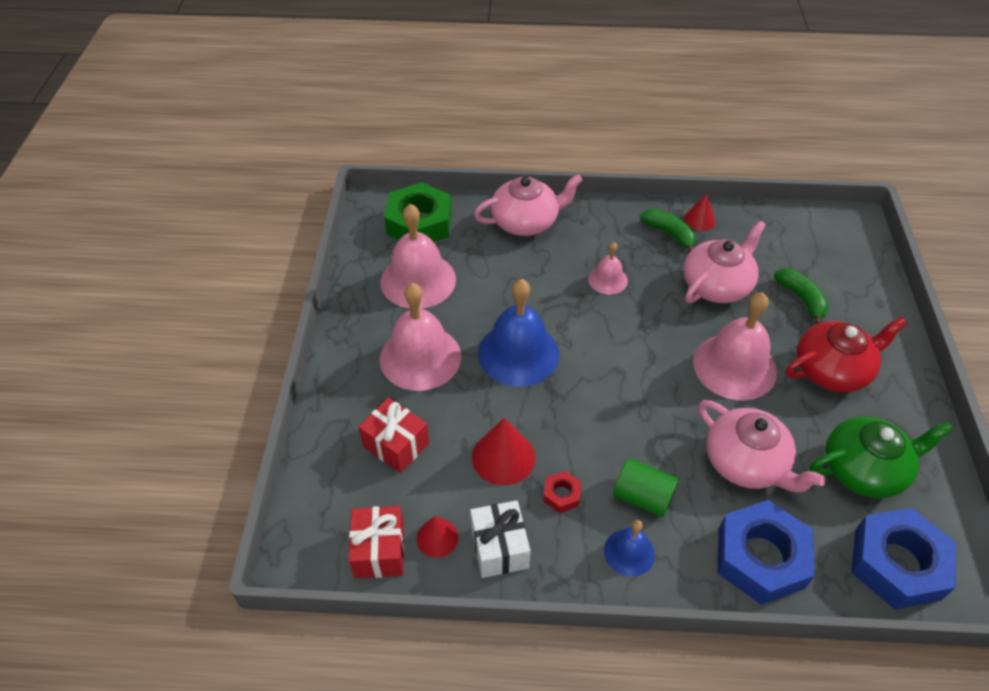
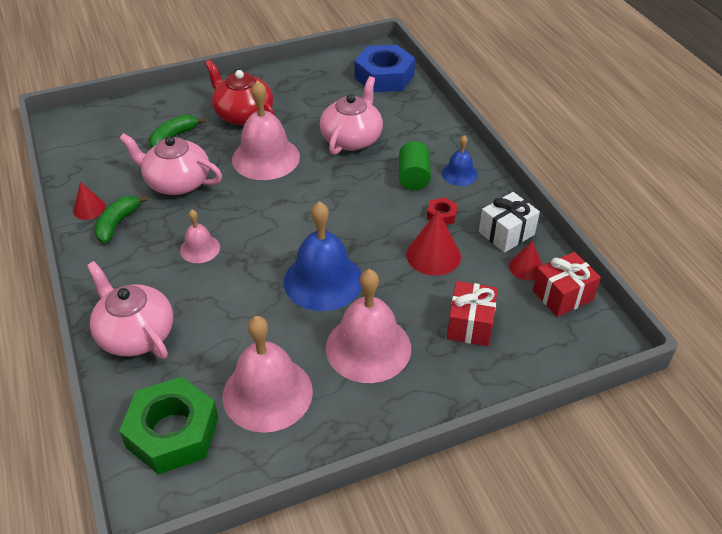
camera: 115 degrees left, 5 degrees down
blue nut [718,500,815,605] -> none
green teapot [810,416,953,498] -> none

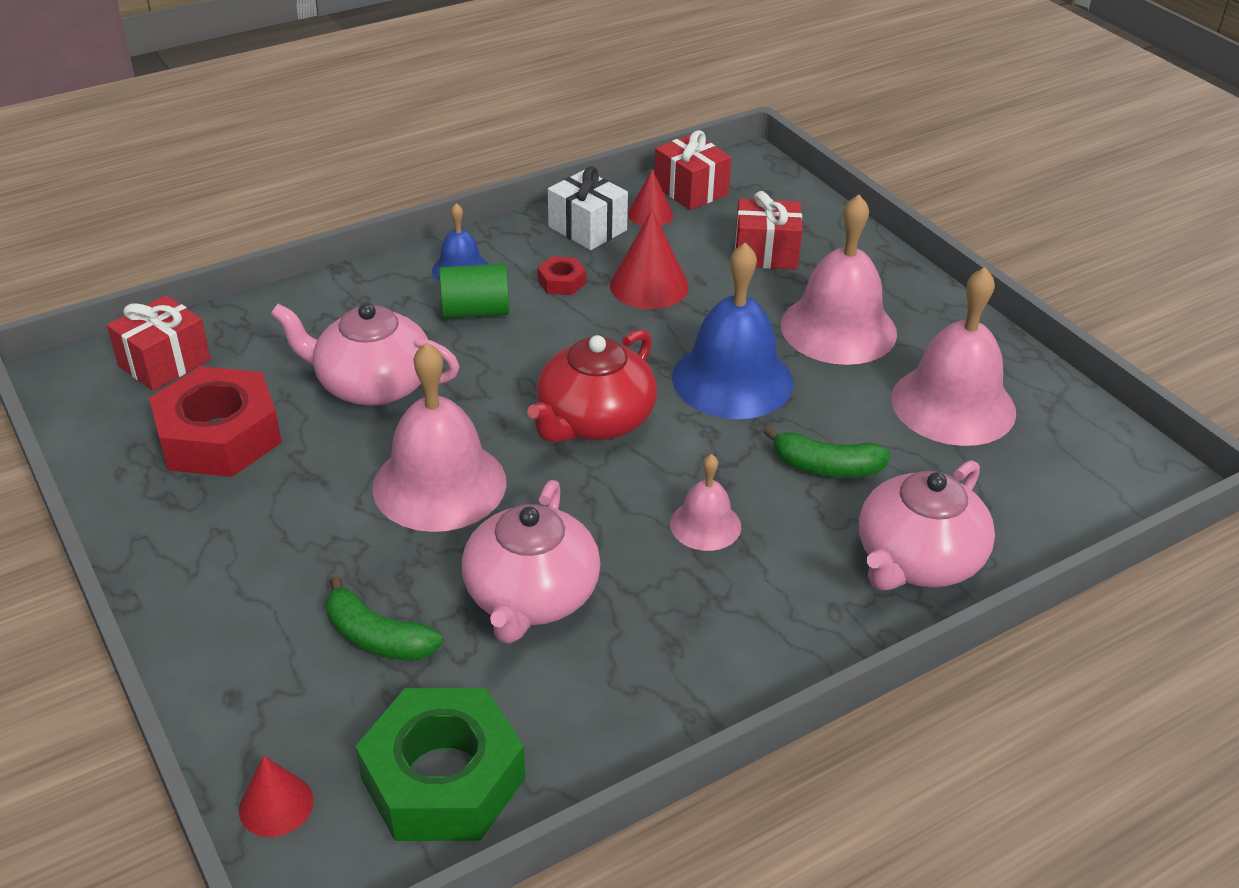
camera: 100 degrees left, 5 degrees down
red cone [73,182,106,220] -> red cone moved to [239,756,313,837]
green banana [94,195,148,243] -> green banana moved to [764,426,890,477]
green nut [119,377,218,474] -> green nut moved to [355,688,525,841]
red teapot [205,60,275,125] -> red teapot moved to [527,329,657,443]
blue nut [355,45,415,92] -> red gift [107,295,211,391]
none -> red nut [149,366,282,477]

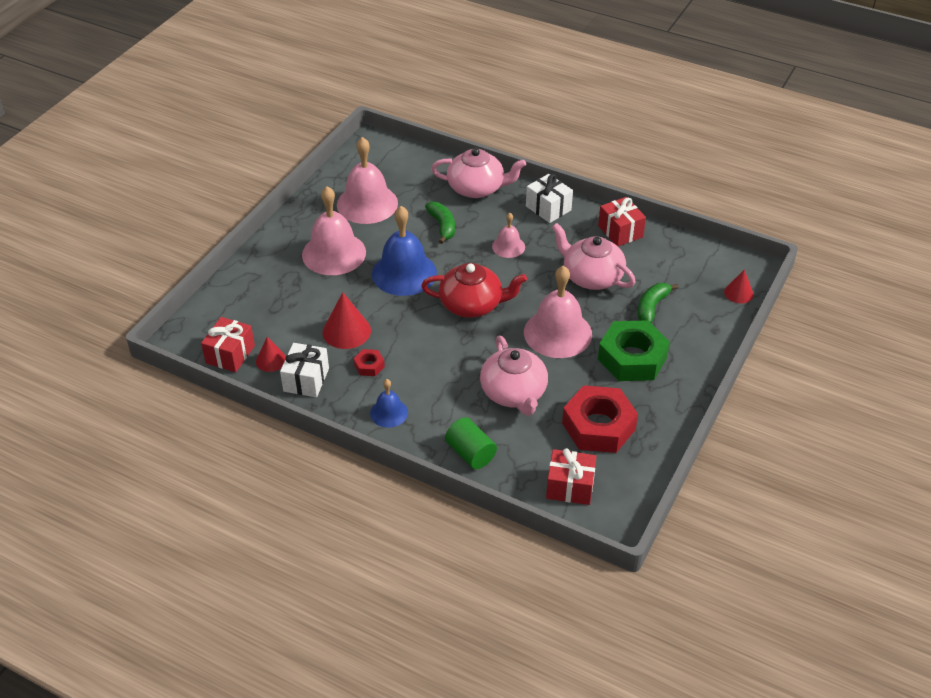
camera: 120 degrees left, 5 degrees up
green banana [326,576,443,661] -> green banana turned 150 degrees counterclockwise [638,283,678,323]
green nut [355,688,525,841] -> green nut moved to [598,320,670,381]
green cylinder [439,263,509,319] -> green cylinder moved to [445,417,497,469]
pink teapot [462,480,601,644] -> pink teapot turned 120 degrees counterclockwise [552,223,635,290]
red gift [735,191,803,270] -> red gift moved to [598,197,646,246]
none -> white gift [526,174,573,223]

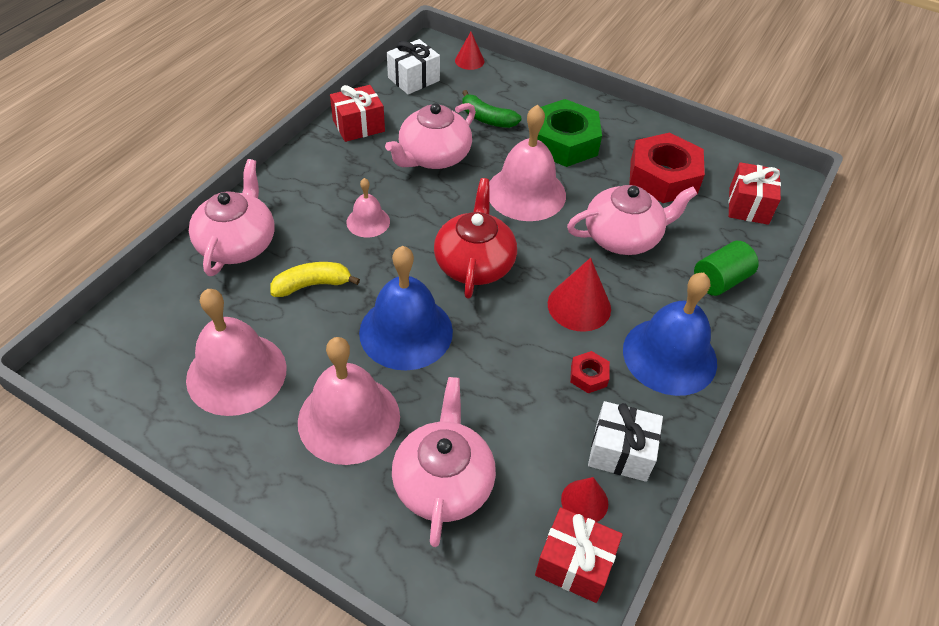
camera: 90 degrees left, 5 degrees up
red cone [323,292,371,349] -> red cone moved to [548,258,611,332]
blue bell [370,379,408,428] -> blue bell [623,273,717,396], size x1.92
green banana [425,202,455,244] -> yellow banana [270,262,360,297]
white gift [526,174,573,223] -> white gift moved to [387,39,440,94]
none -> pink teapot [392,377,496,547]

